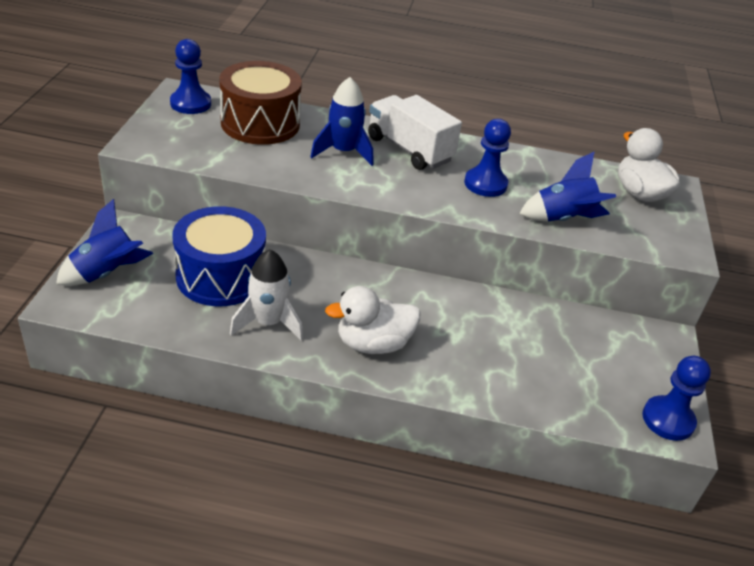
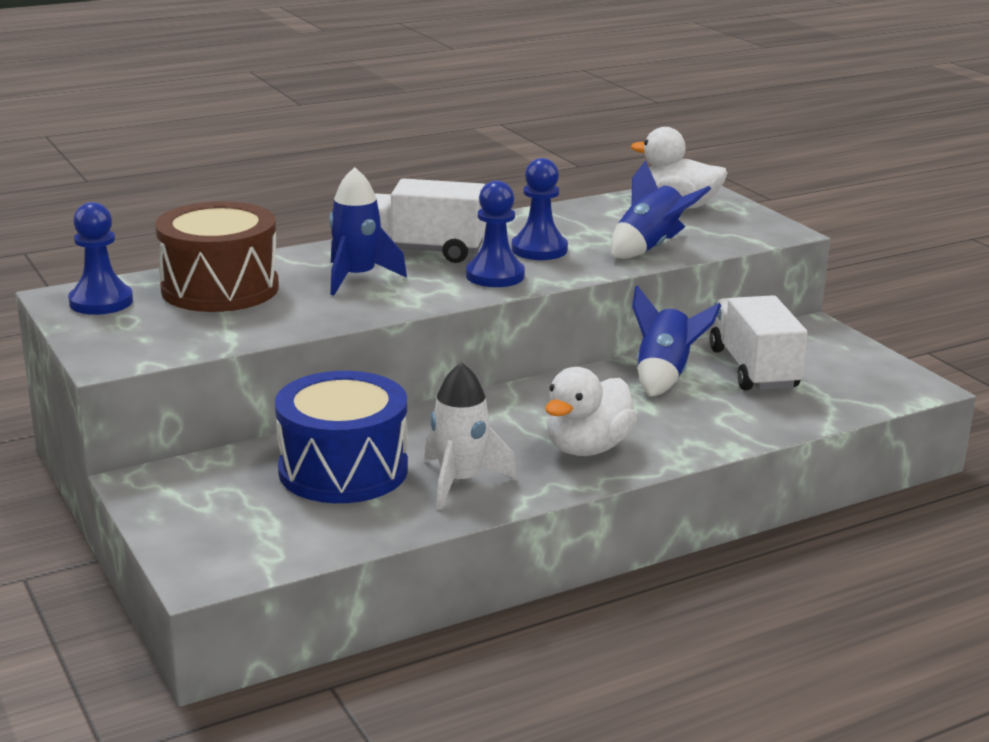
camera: 35 degrees left, 15 degrees down
blue rocket [56,199,154,286] -> blue rocket moved to [632,285,721,397]
blue pawn [642,356,711,441] -> blue pawn moved to [466,180,525,287]
none -> white truck [710,295,808,390]

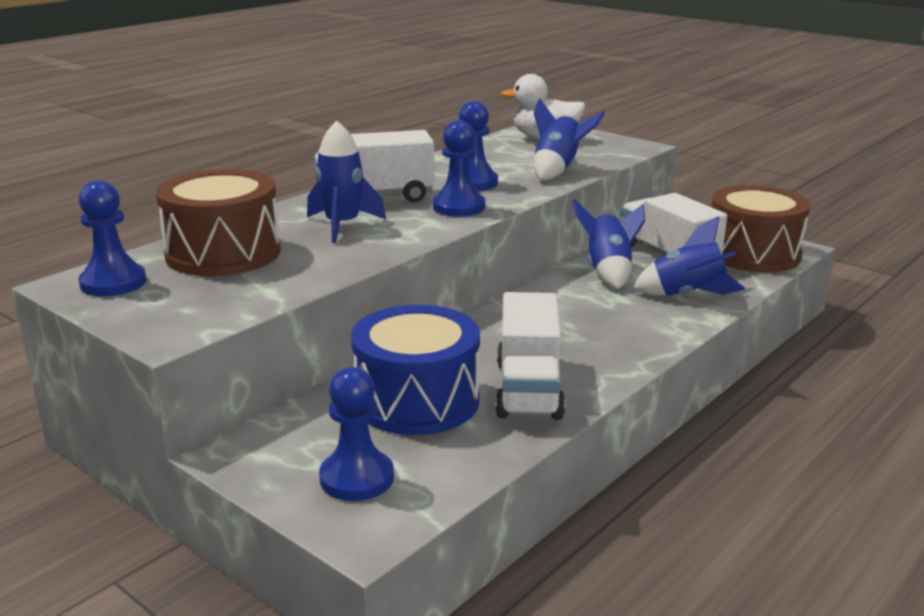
camera: 20 degrees left, 0 degrees up
white rocket [424,362,517,510] -> white truck [495,292,565,420]
white duck [545,367,637,456] -> none
none -> blue pawn [319,367,394,501]
none -> blue rocket [633,216,746,296]
none -> brown drum [712,185,810,273]

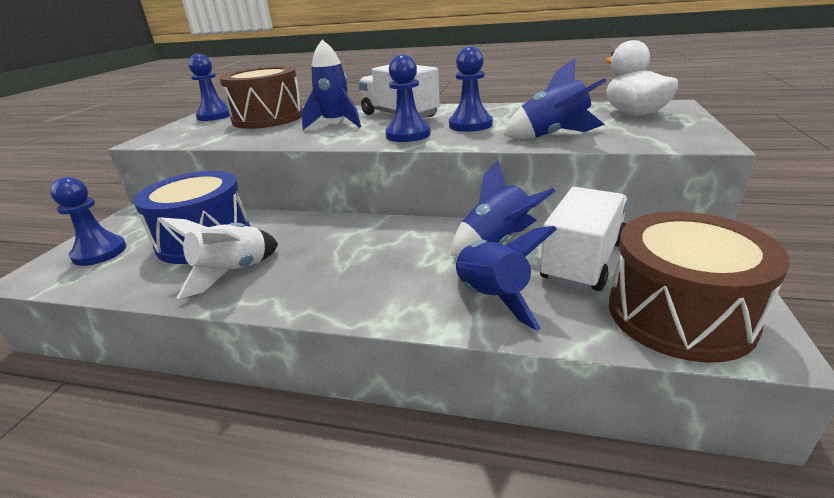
camera: 65 degrees right, 5 degrees up
white truck [495,292,565,420] -> white rocket [159,217,278,299]

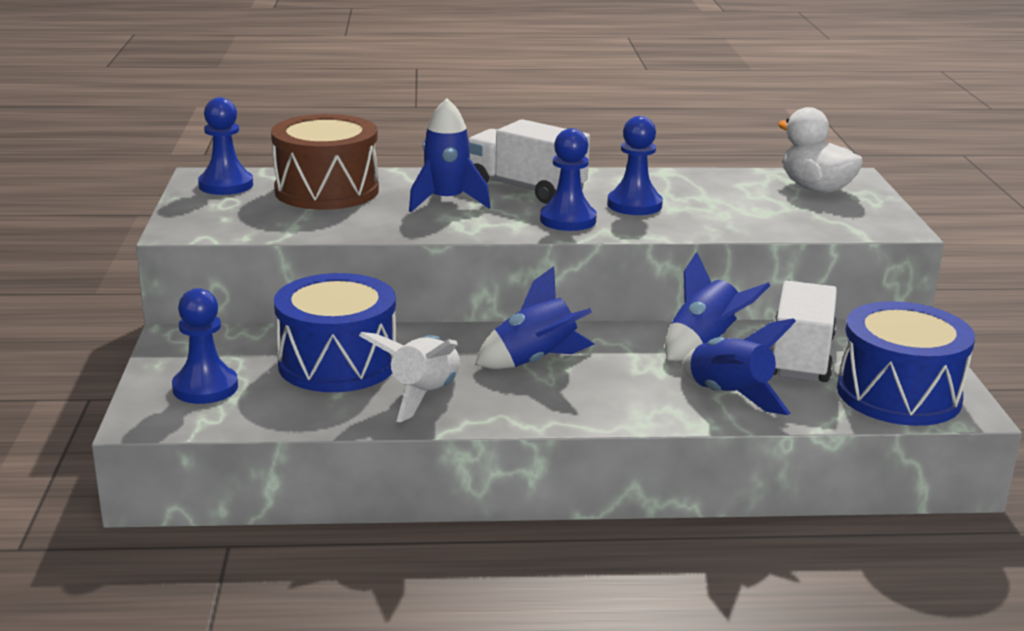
camera: 20 degrees left, 5 degrees down
blue rocket [504,58,607,139] -> blue rocket moved to [475,266,595,369]
brown drum [609,212,790,363] -> blue drum [837,301,975,426]

